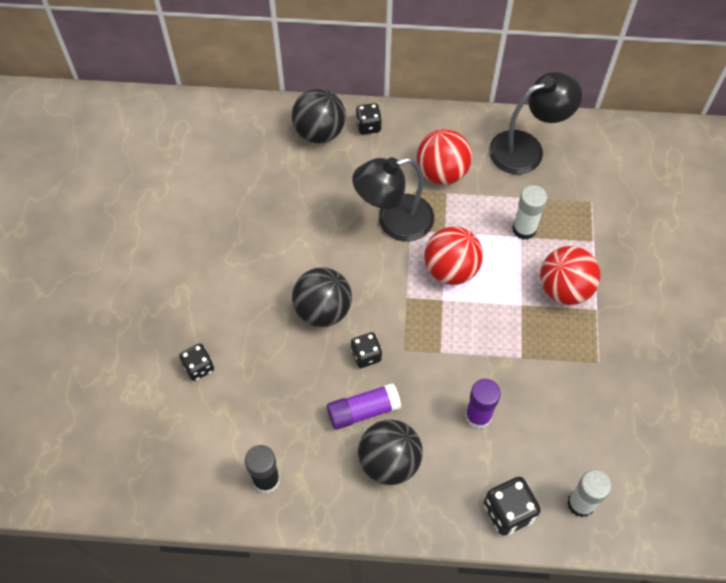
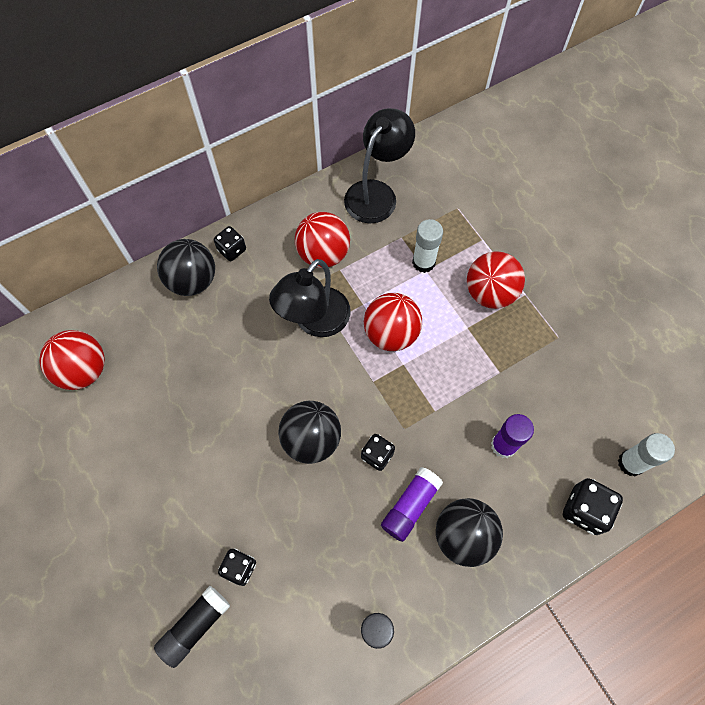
camera: 35 degrees left, 5 degrees up
none -> red ball [39,330,105,390]
none -> black glue stick [154,586,230,668]

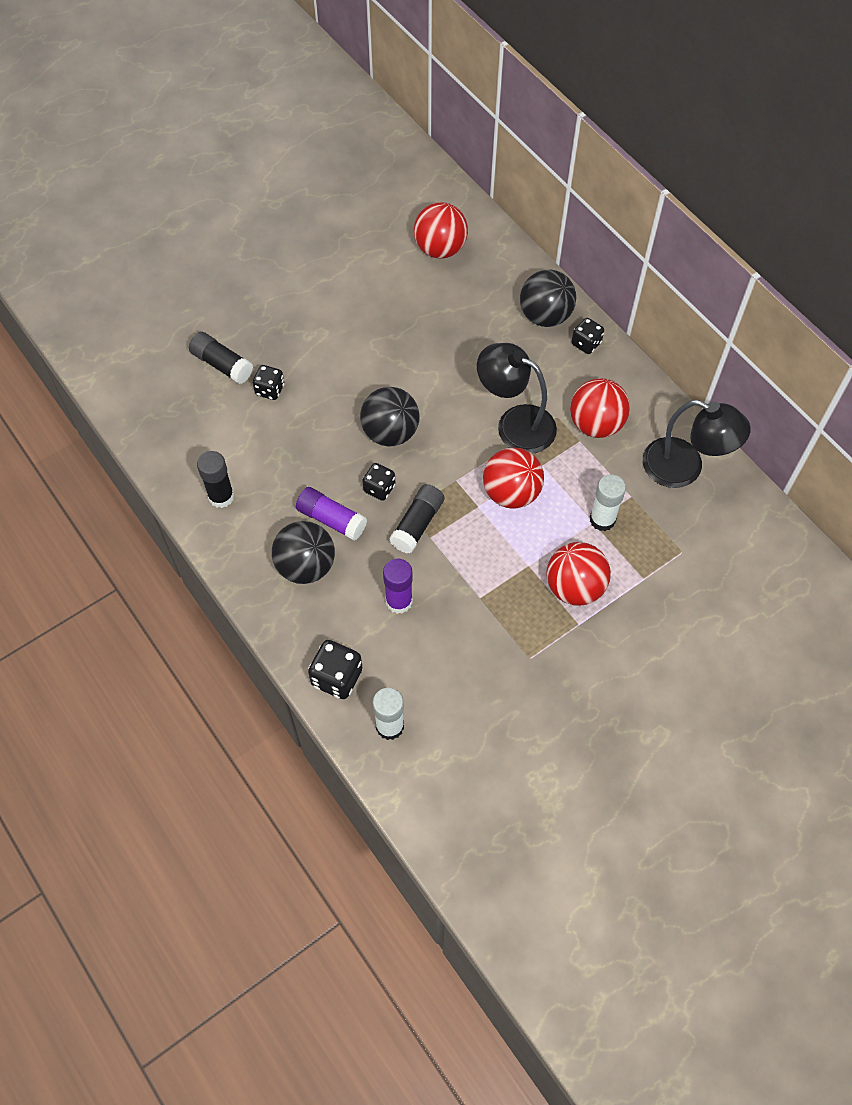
camera: 85 degrees right, 5 degrees down
none -> black glue stick [389,484,444,553]

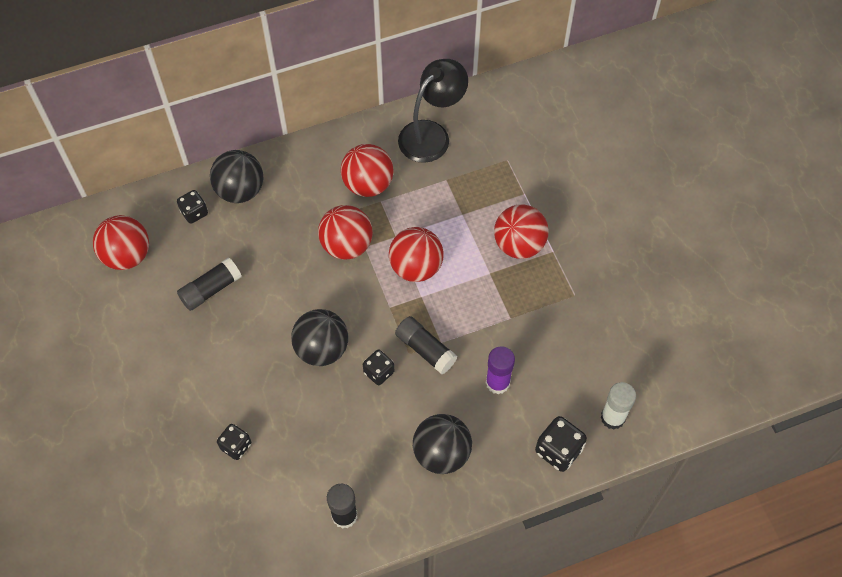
camera: 75 degrees left, 0 degrees up
black glue stick [189,332,253,384] -> black glue stick moved to [177,257,241,311]
purple glue stick [296,487,367,541] -> none
black lamp [477,343,557,454] -> red ball [318,205,373,260]
black dice [572,318,604,354] -> black dice moved to [177,190,208,224]
white glue stick [590,474,626,531] -> none

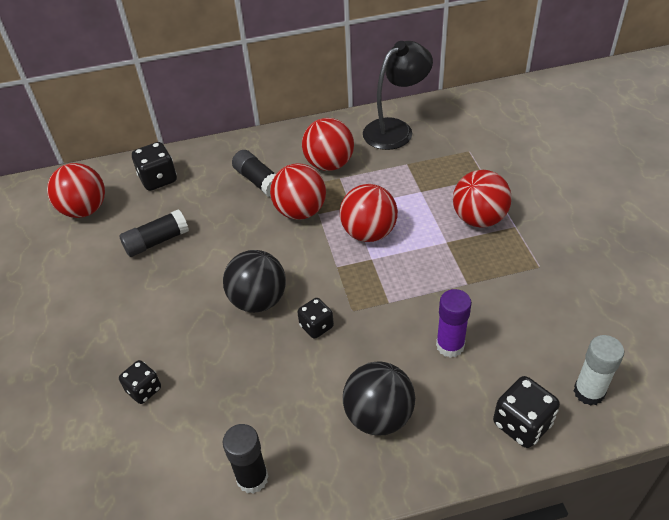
camera: 10 degrees right, 15 degrees down
black dice [177,190,208,224] -> black dice [132,142,177,191], size x1.50
black ball [210,150,264,203] -> none
black glue stick [395,316,457,374] -> black glue stick moved to [232,150,276,198]

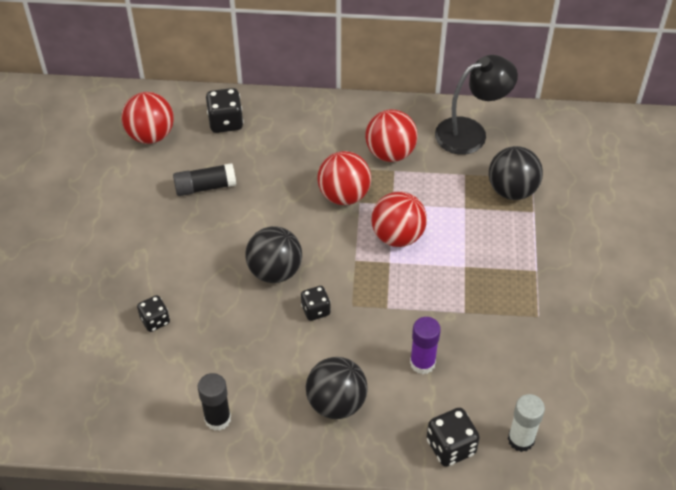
camera: 15 degrees right, 5 degrees up
black glue stick [232,150,276,198] -> none
red ball [453,170,512,228] -> none
none -> black ball [489,146,543,200]

